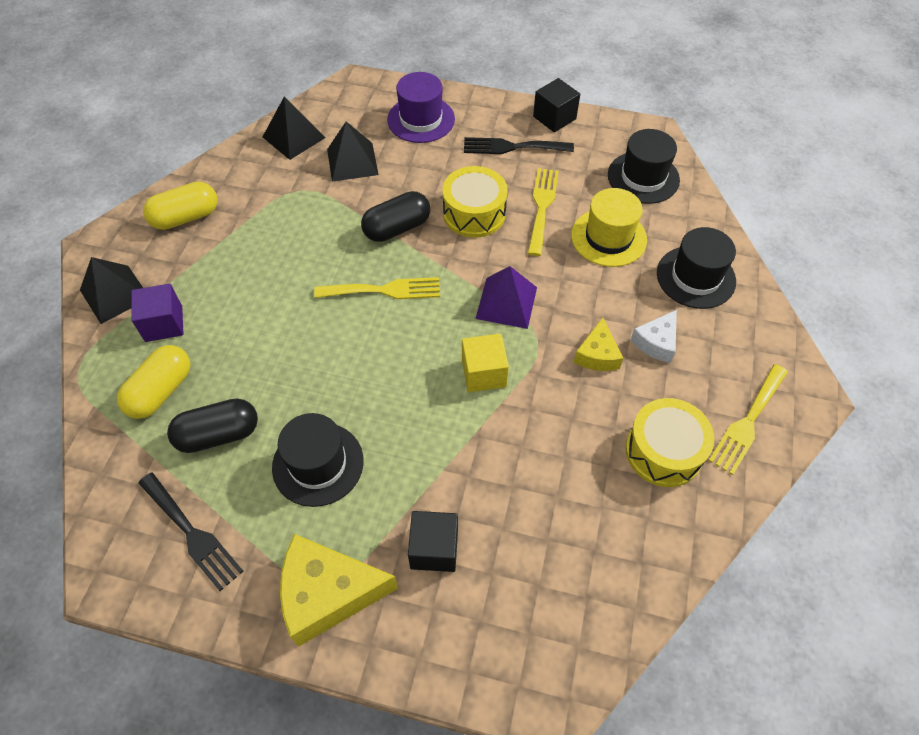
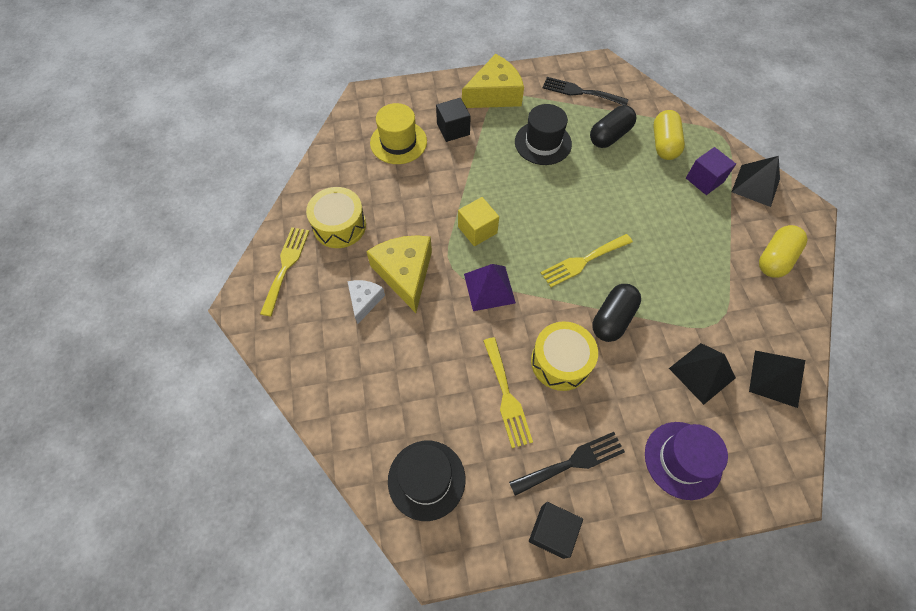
camera: 155 degrees right, 5 degrees up
yellow hat [571,188,647,267] -> yellow hat moved to [370,103,427,164]
yellow cheese [574,318,623,371] -> yellow cheese [366,235,432,313], size x1.79
black hat [657,227,736,309] -> none

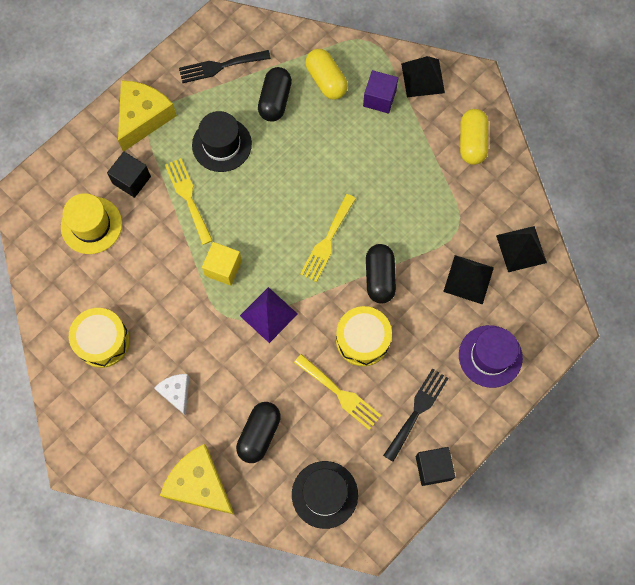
camera: 35 degrees left, 10 degrees up
yellow fork [260,227,309,317] -> yellow fork moved to [165,158,213,245]
yellow cheese [366,235,432,313] -> yellow cheese moved to [160,444,235,515]
none -> black capsule [236,402,281,463]

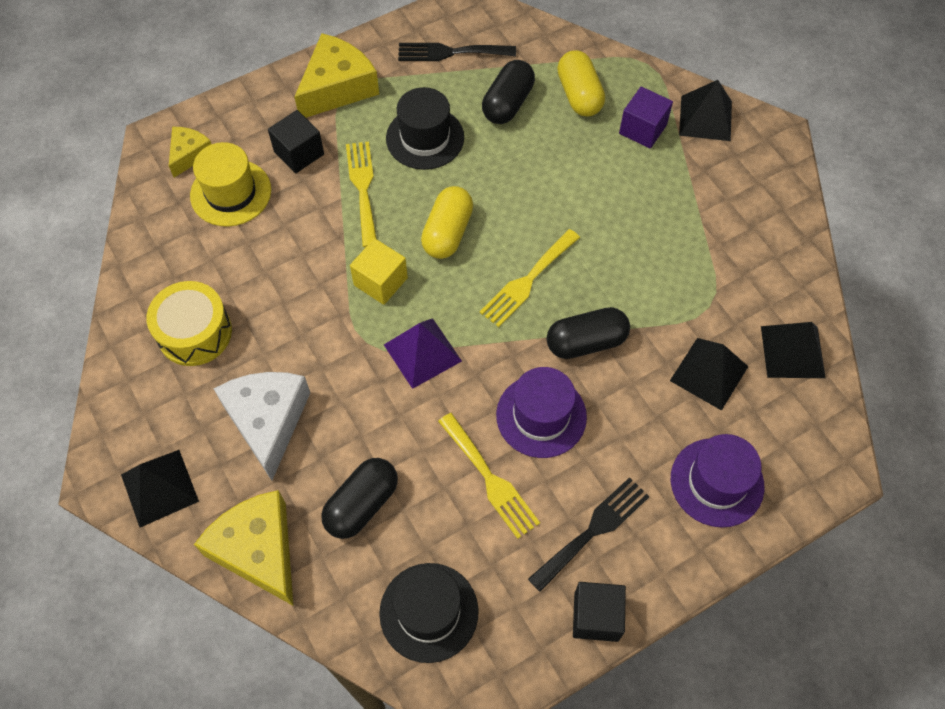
camera: 15 degrees right, 10 degrees down
white cheese [154,374,189,416] -> white cheese [214,372,310,481], size x1.79
yellow drum [336,306,392,366] -> purple hat [496,367,587,458]
black capsule [366,244,396,304] -> black capsule turned 60 degrees clockwise [547,307,630,359]
yellow capsule [460,109,488,165] -> yellow capsule moved to [421,186,473,259]
none -> black pyramid [121,450,199,528]
none -> yellow cheese [169,127,211,177]

